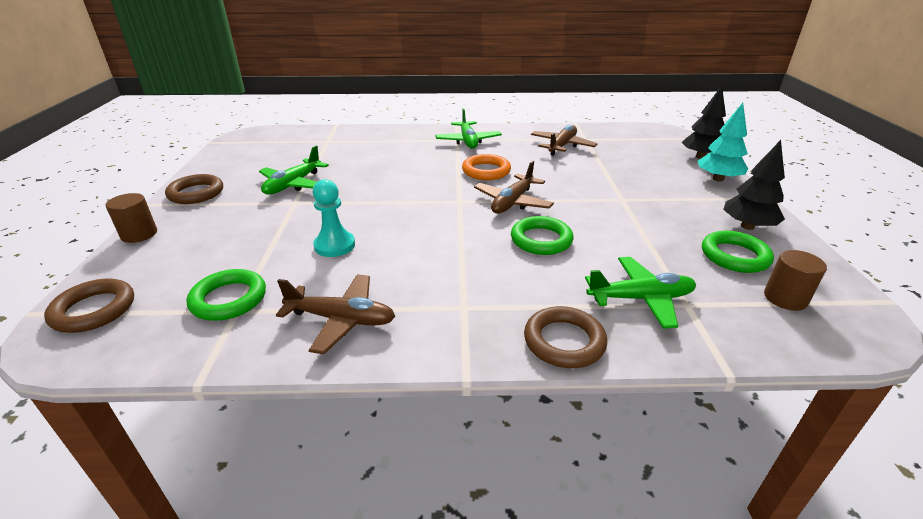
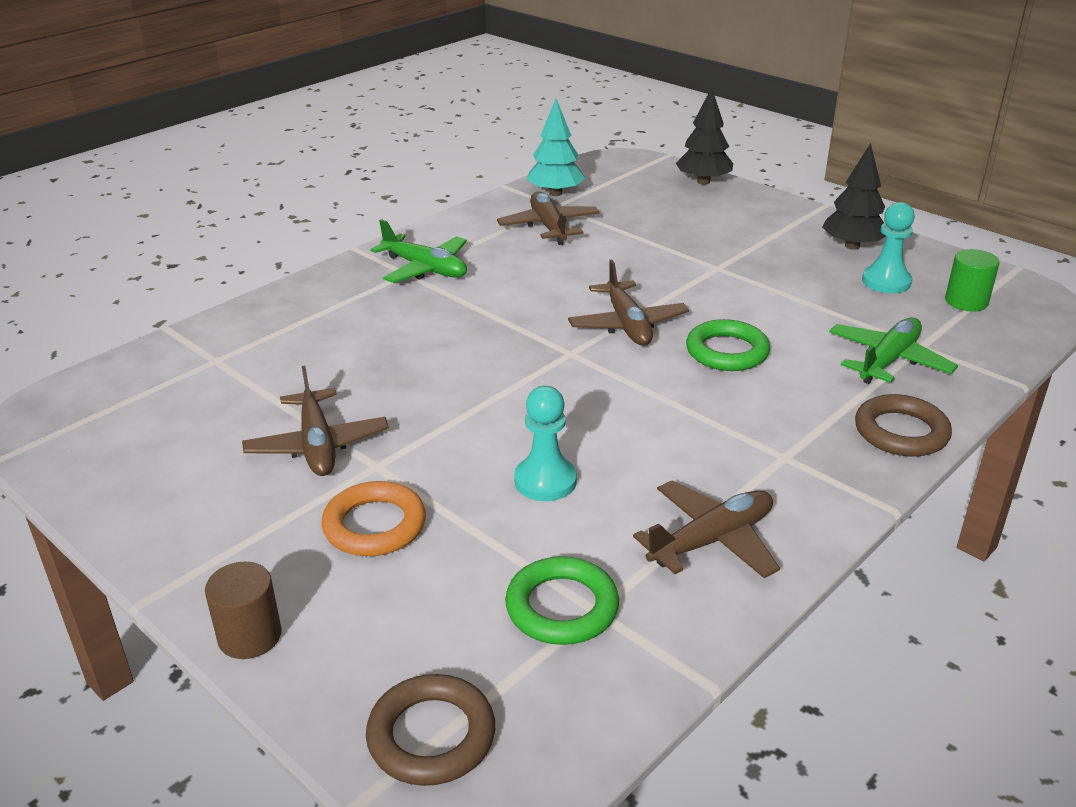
camera: 45 degrees left, 0 degrees up
brown ring [165,174,223,204] -> none
green plane [259,146,329,195] -> brown plane [242,366,389,476]
orange ring [462,154,511,180] -> orange ring moved to [321,481,426,556]
turquoise tree [698,103,748,182] -> turquoise tree moved to [527,98,585,196]
green ring [702,231,774,273] -> turquoise pawn [862,202,915,293]
brown cylinder [764,250,827,311] -> green cylinder [945,249,1000,311]

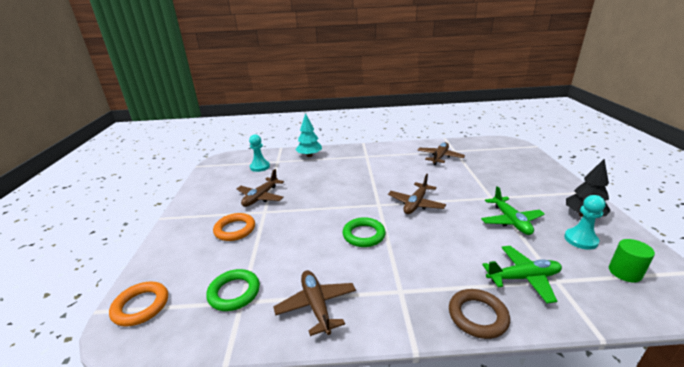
camera: 45 degrees right, 5 degrees down
brown cylinder [205,562,282,659] -> none
brown ring [366,674,495,786] -> orange ring [109,282,168,327]
green plane [371,219,467,283] -> green plane moved to [481,186,545,235]
turquoise pawn [514,386,577,501] -> turquoise pawn moved to [249,134,270,172]
turquoise tree [527,98,585,196] -> turquoise tree moved to [295,113,322,157]
brown plane [633,480,780,578] -> brown plane turned 120 degrees counterclockwise [273,270,356,336]
black tree [676,87,733,185] -> none
green ring [686,319,770,371] -> green ring moved to [343,217,386,247]

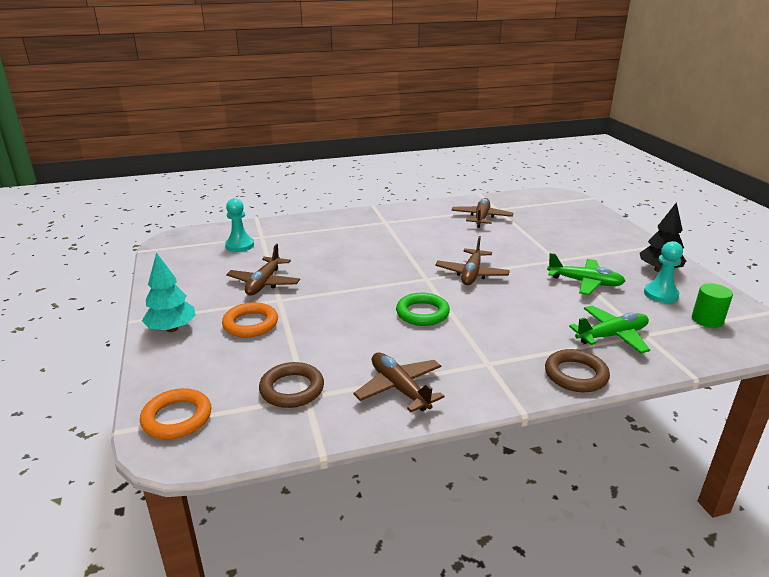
camera: 15 degrees left, 0 degrees up
green ring [206,269,260,311] -> brown ring [259,362,324,408]
turquoise tree [295,113,322,157] -> turquoise tree moved to [142,252,196,332]
green plane [481,186,545,235] -> green plane turned 45 degrees counterclockwise [547,253,625,295]

